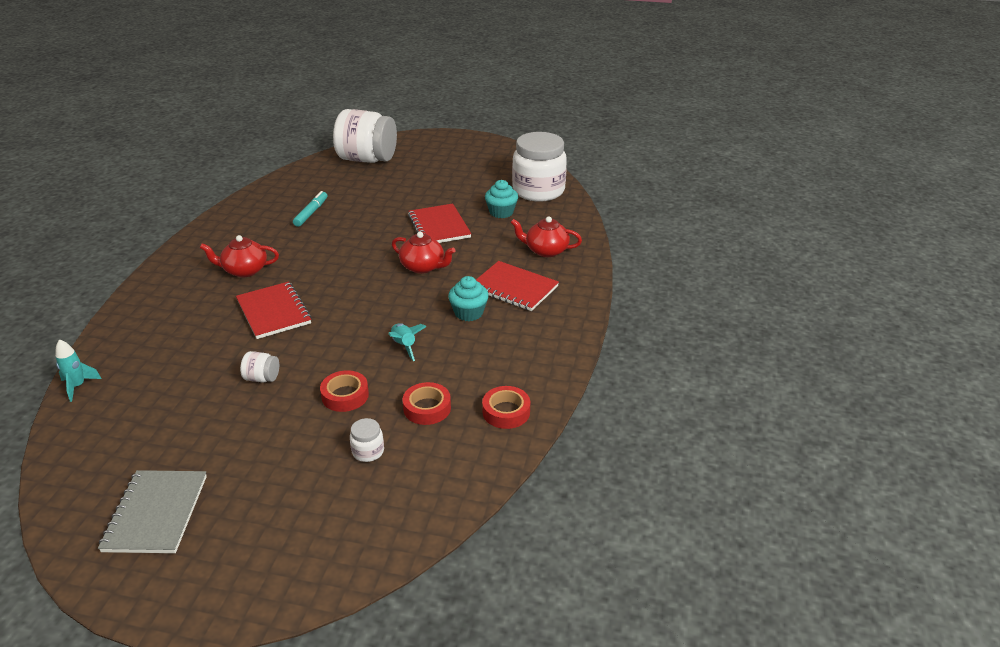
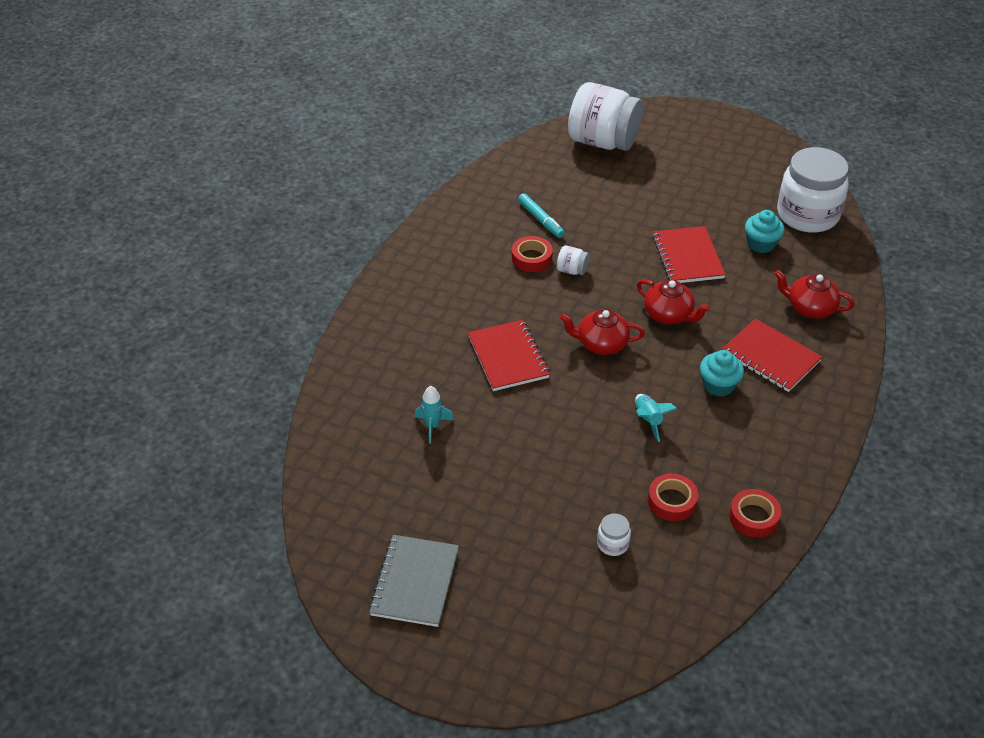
camera: 10 degrees right, 10 degrees up
turquoise rocket [55,339,102,402] -> turquoise rocket moved to [415,386,454,444]
red teapot [200,235,279,277] -> red teapot moved to [560,309,645,355]
white jar [240,351,279,382] -> white jar moved to [557,246,589,275]
turquoise marker [293,191,327,227] -> turquoise marker turned 120 degrees clockwise [518,193,565,238]
red tape [320,370,369,412] -> red tape moved to [512,236,553,272]

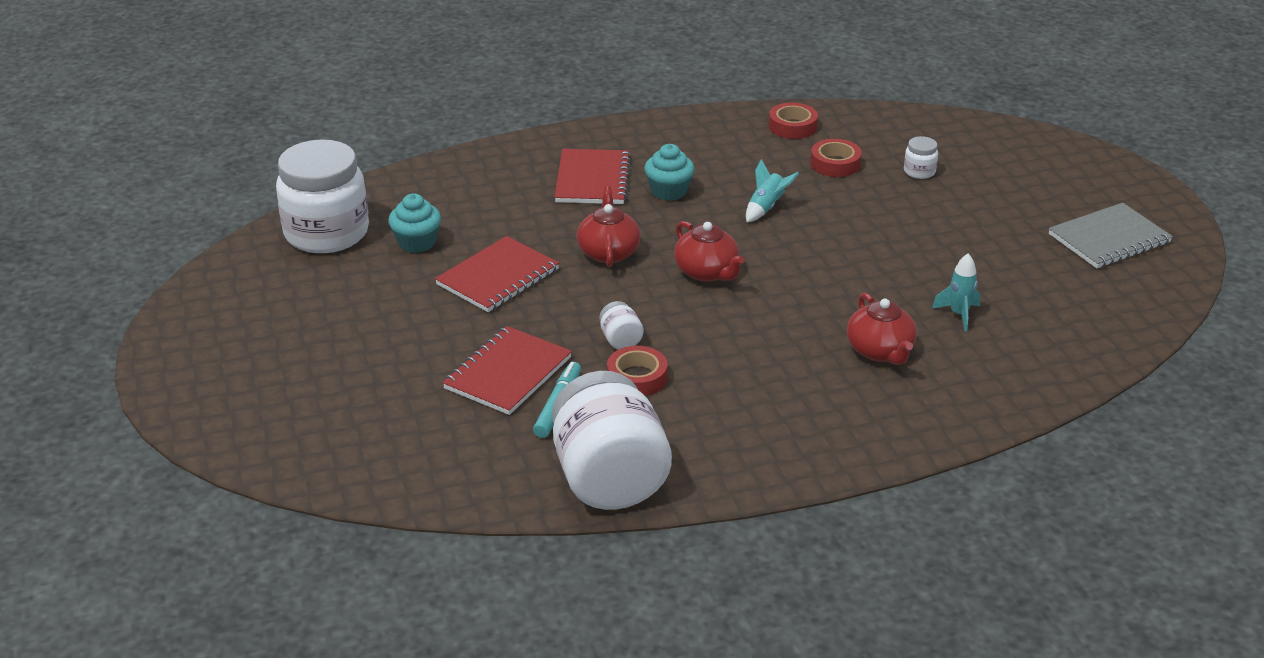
camera: 130 degrees left, 10 degrees down
red notebook [468,320,550,391] -> red notebook moved to [442,326,572,415]
white jar [568,82,643,151] -> white jar moved to [552,371,672,510]
red teapot [774,270,855,318] -> red teapot moved to [847,293,917,365]

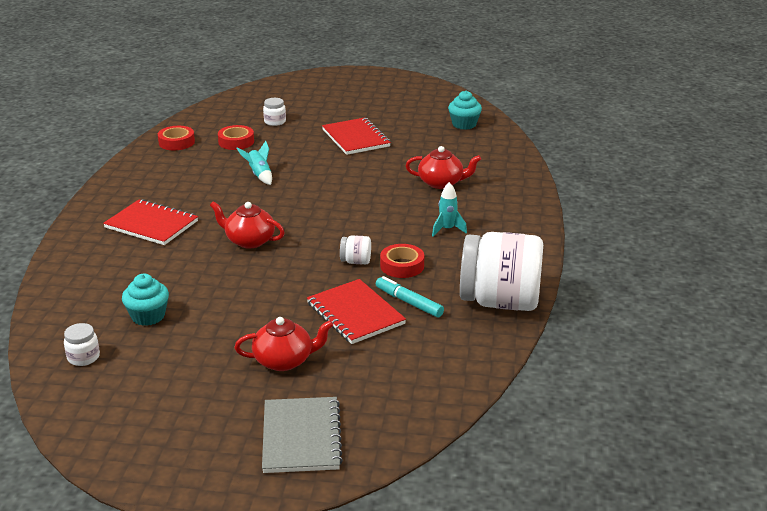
camera: 65 degrees left, 5 degrees down
white jar [276,139,369,253] -> white jar [64,323,100,366], size x0.40
red notebook [435,236,559,312] -> red notebook moved to [322,117,391,155]
turquoise cupcake [645,144,694,201] -> turquoise cupcake moved to [448,91,482,130]
red teapot [674,221,744,282] -> red teapot moved to [235,317,333,371]
turquoise rocket [932,254,980,332] -> turquoise rocket moved to [432,182,467,236]
grey notebook [1049,203,1173,268] -> grey notebook moved to [262,397,343,473]

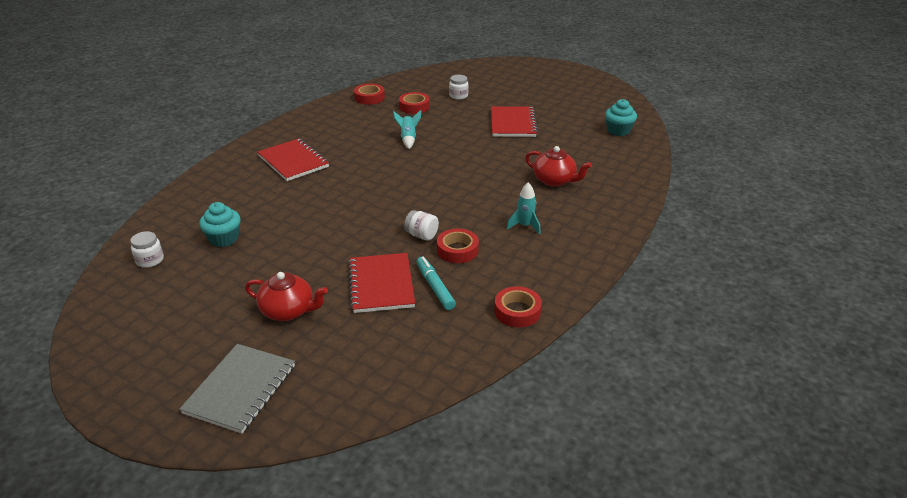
camera: 25 degrees right, 5 degrees up
red teapot [210,201,285,248] -> none
white jar [460,232,543,311] -> red tape [494,286,542,327]

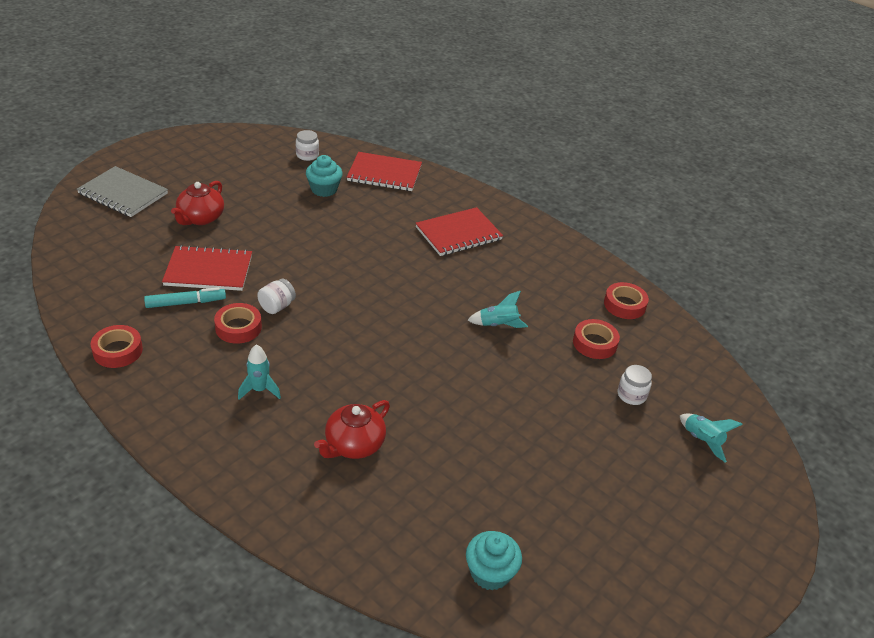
camera: 95 degrees right, 5 degrees up
red notebook [491,106,538,137] -> red notebook moved to [347,152,422,191]
none -> turquoise rocket [680,414,743,463]

